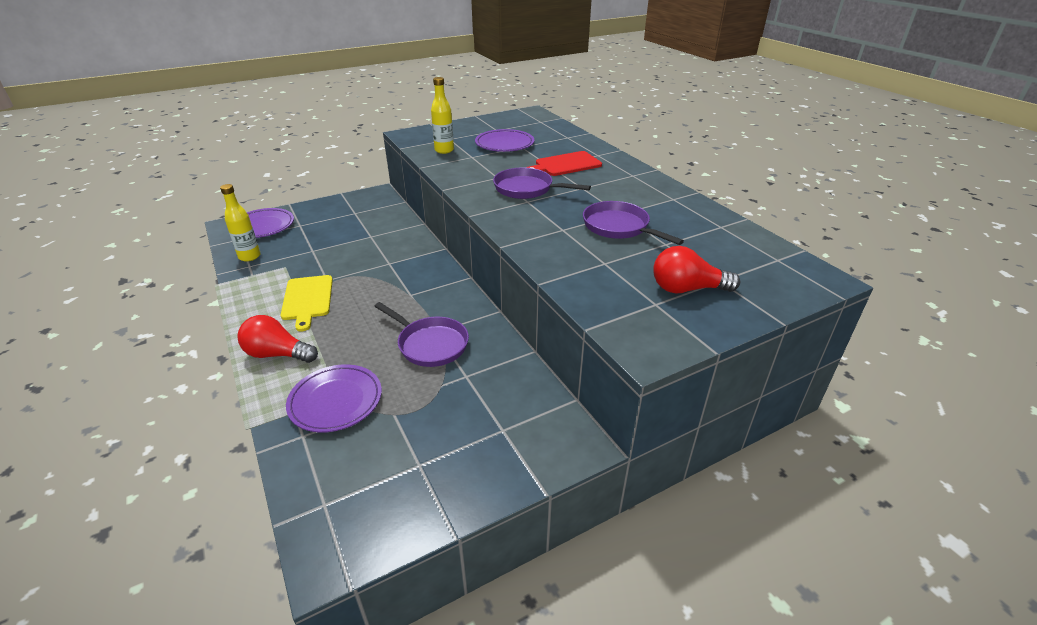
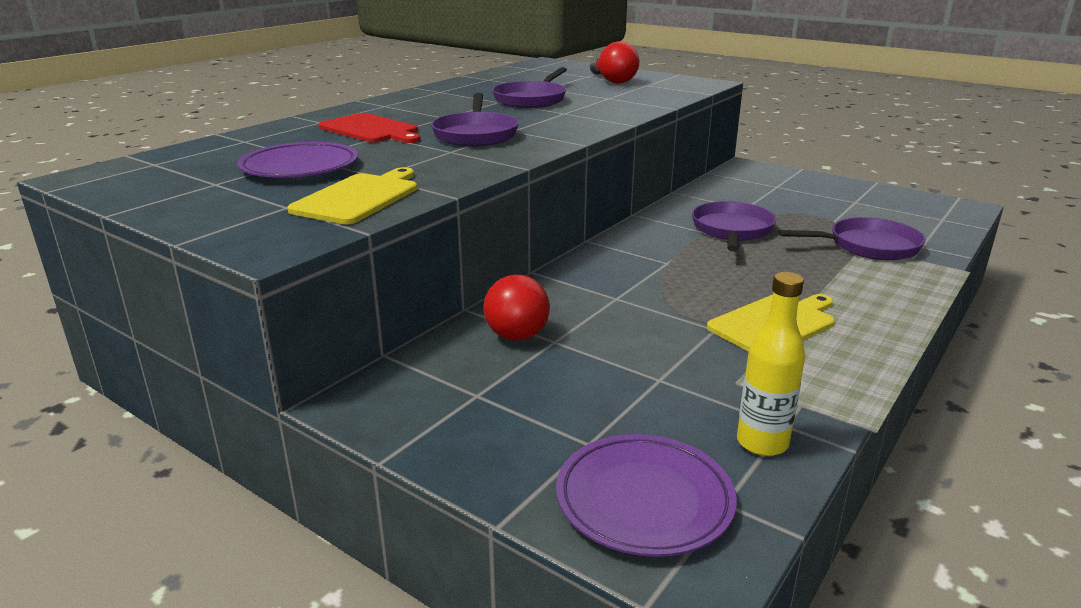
camera: 115 degrees left, 10 degrees down
red light bulb [237,315,318,363] -> red light bulb moved to [483,275,550,341]
purple plate [286,364,382,432] -> purple pan [778,217,926,260]
yellow bottle [431,77,454,154] -> yellow cutting board [287,167,417,224]

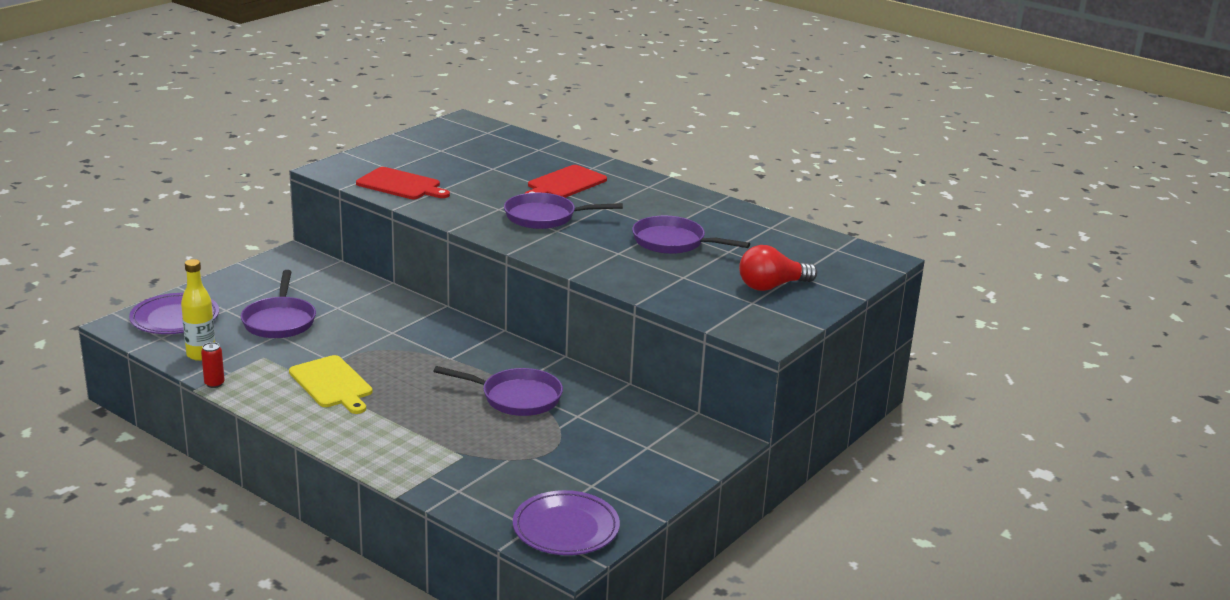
camera: 90 degrees right, 0 degrees up
purple plate [237,142,358,178] -> purple plate moved to [513,490,620,555]
yellow cutting board [287,167,417,224] -> red cutting board [356,167,450,199]
red light bulb [483,275,550,341] -> none
purple pan [778,217,926,260] -> purple pan moved to [241,270,316,338]
none -> red can [201,342,225,388]

